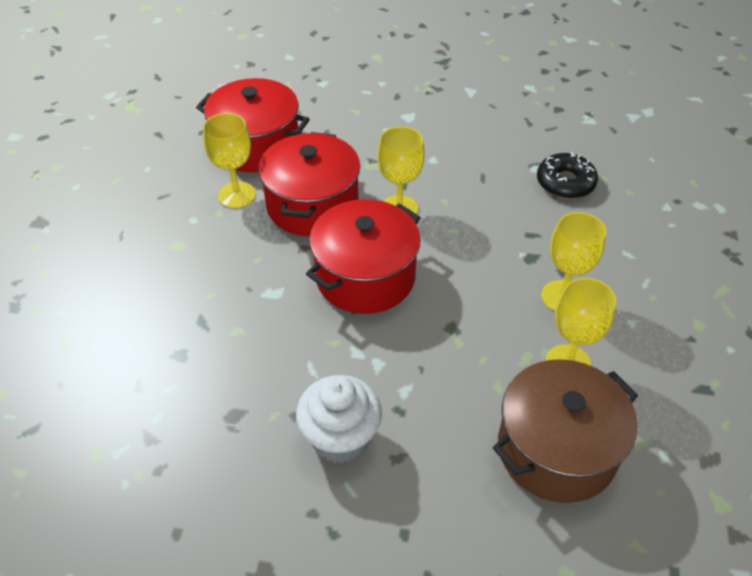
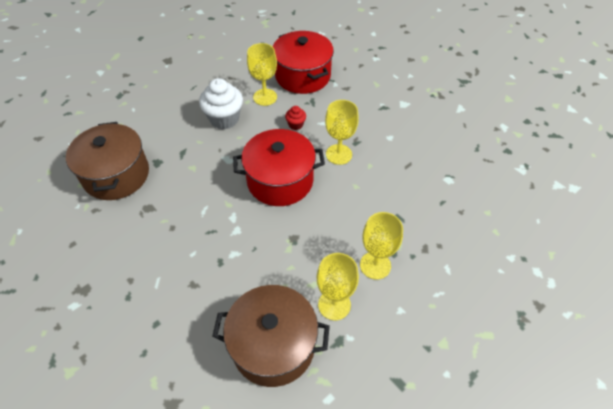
camera: 40 degrees right, 5 degrees up
red pot [258,132,360,236] -> red cupcake [285,106,306,130]
white cupcake [296,375,382,463] -> white cupcake moved to [199,78,243,129]
black donut [537,152,598,199] -> none
none -> brown pot [66,122,149,200]

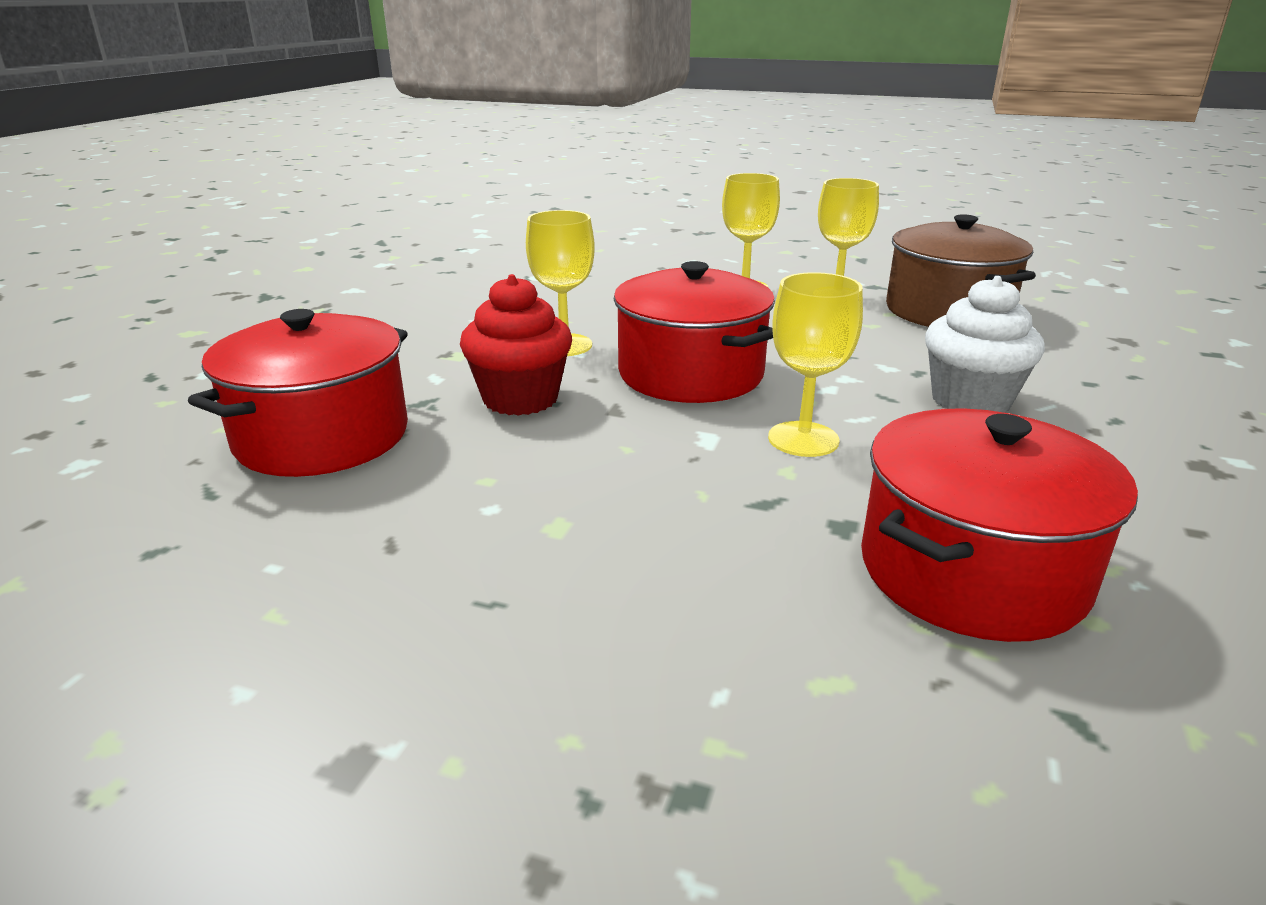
camera: 120 degrees left, 25 degrees down
brown pot [66,122,149,200] -> red pot [861,408,1138,642]
white cupcake [199,78,243,129] -> white cupcake moved to [925,276,1045,413]
yellow goblet [247,43,277,106] -> yellow goblet moved to [768,272,863,457]
red cupcake [285,106,306,130] -> red cupcake [460,274,572,416], size x2.04

